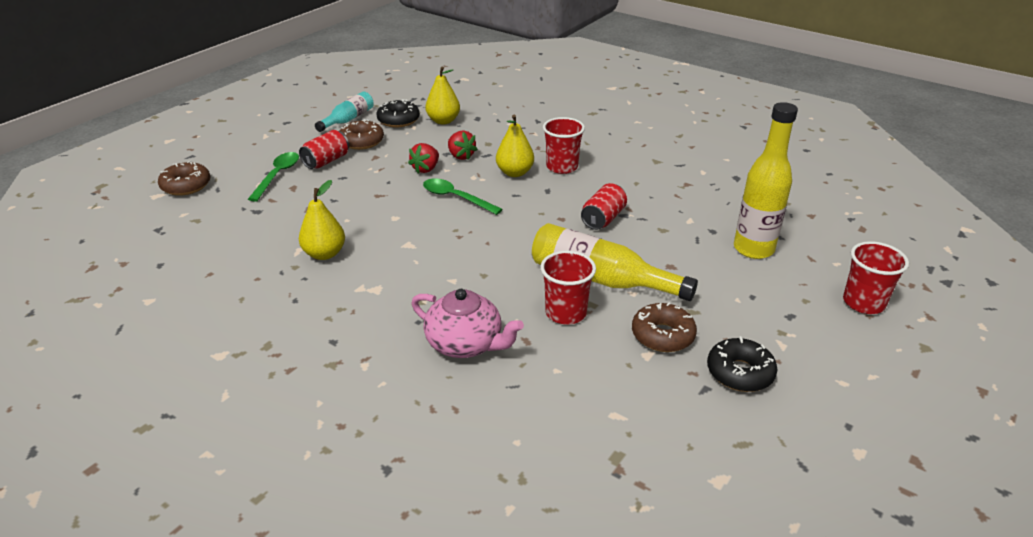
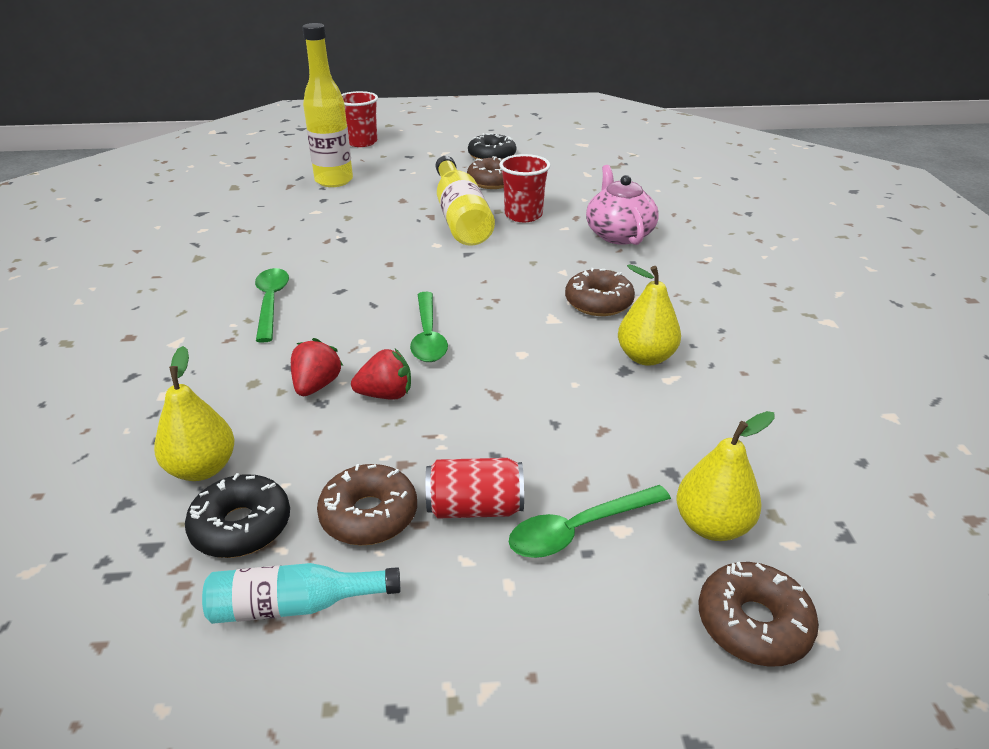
camera: 130 degrees left, 0 degrees up
yellow pear [496,114,534,177] -> yellow pear moved to [676,411,775,541]
red cup [543,117,585,174] -> green spoon [255,268,289,343]
red can [581,183,627,230] -> none
none -> brown donut [565,268,635,316]

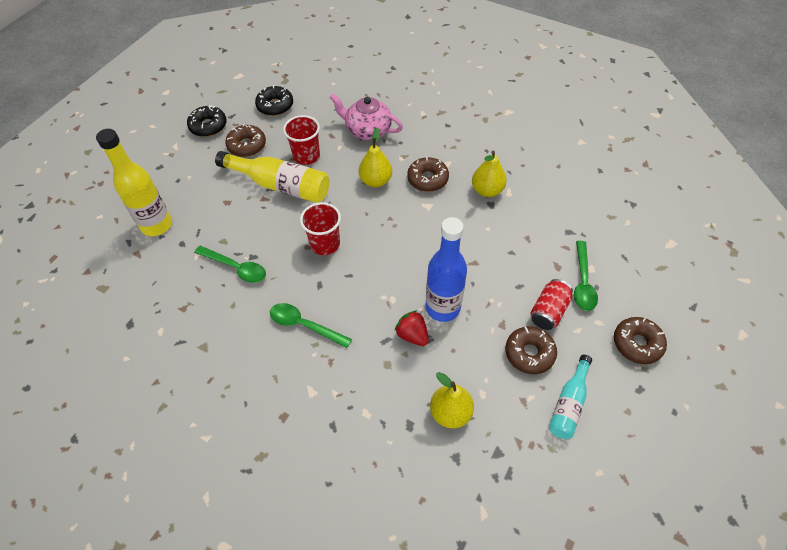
camera: 55 degrees left, 20 degrees up
black donut [185,473,290,558] -> black donut moved to [255,85,293,116]
red cup [341,91,378,147] -> red cup moved to [300,202,341,255]
red strawberry [351,349,411,400] -> blue bottle [425,217,467,322]
green spoon [410,292,448,362] -> green spoon moved to [194,246,266,283]
yellow pear [676,411,775,541] -> yellow pear moved to [359,127,392,187]
brown donut [699,562,819,667] -> brown donut moved to [614,317,667,364]

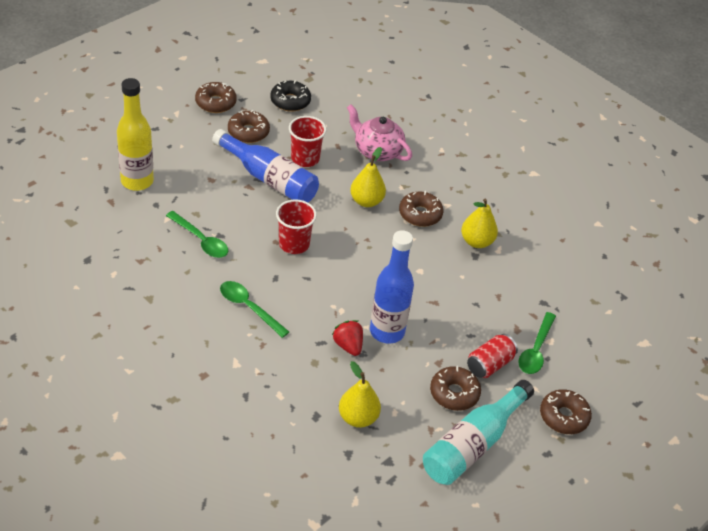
camera: 10 degrees right, 10 degrees down
black donut [187,105,227,137] -> brown donut [195,82,237,113]
yellow bottle [215,151,329,203] -> blue bottle [212,129,319,202]
turquoise bottle [549,355,592,439] -> turquoise bottle [423,380,534,485], size x1.67

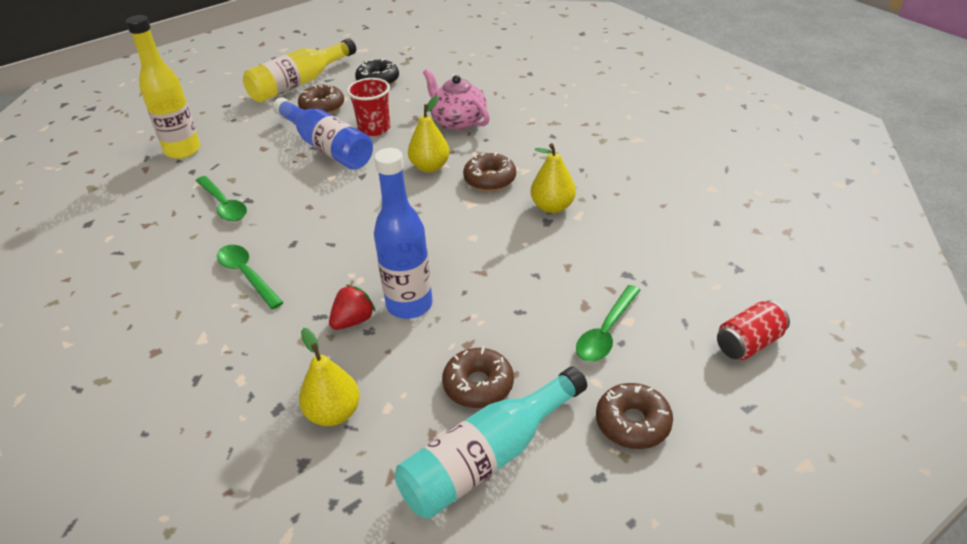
camera: 15 degrees right, 5 degrees down
brown donut [195,82,237,113] -> yellow bottle [243,38,356,102]
red cup [276,199,317,254] -> none
red strawberry [332,320,363,356] -> red strawberry turned 60 degrees clockwise [329,284,376,330]
red can [467,334,518,378] -> red can moved to [717,300,790,360]

